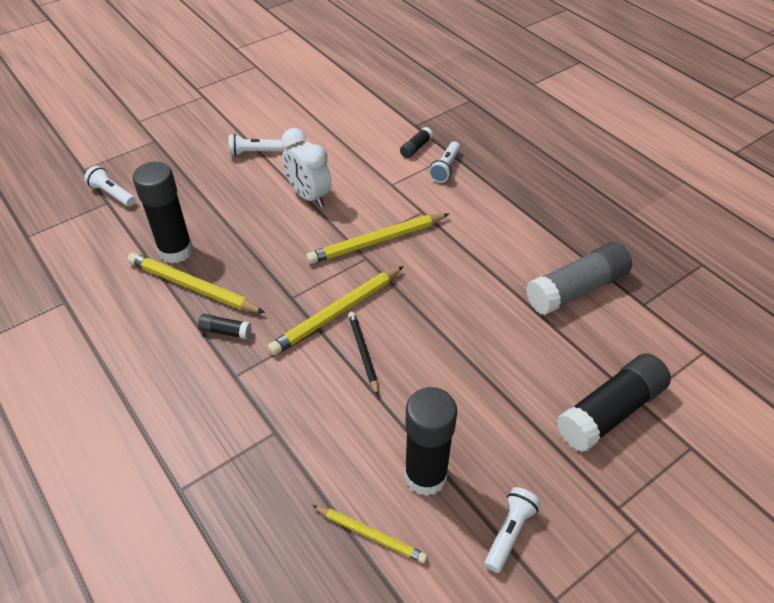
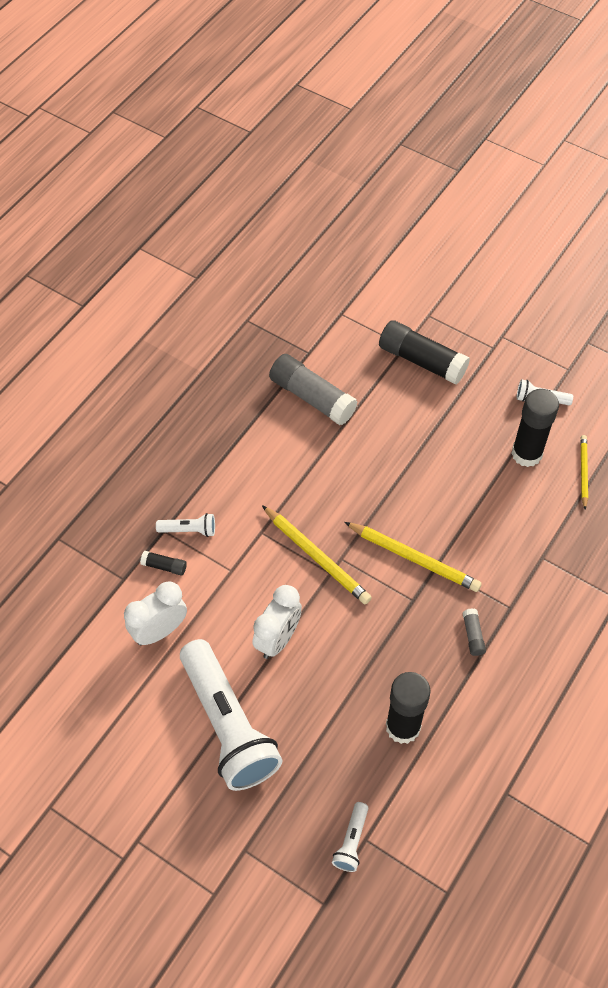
camera: 110 degrees left, 10 degrees up
yellow pencil [127,253,265,313] -> none
black glue stick [198,314,251,339] -> grey glue stick [462,608,486,656]
white flashlight [229,134,283,156] -> white flashlight [180,639,283,791], size x2.42
black pencil [348,311,379,396] -> none
none -> white clock [124,581,187,645]

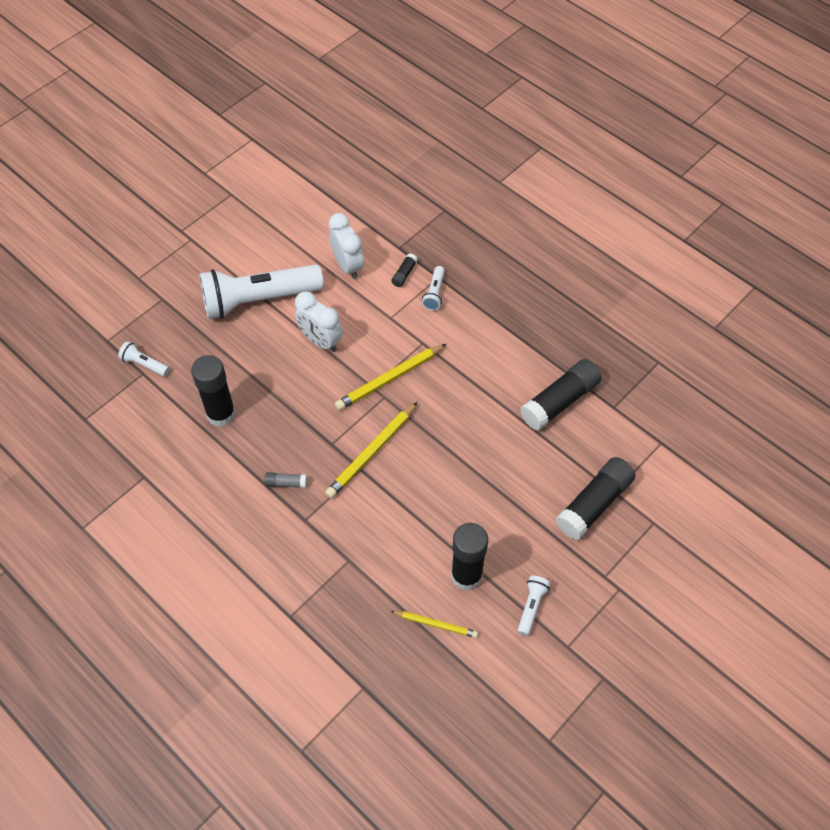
camera: 100 degrees right, 0 degrees up
grey glue stick [269,354,357,425] -> black glue stick [520,359,602,431]

